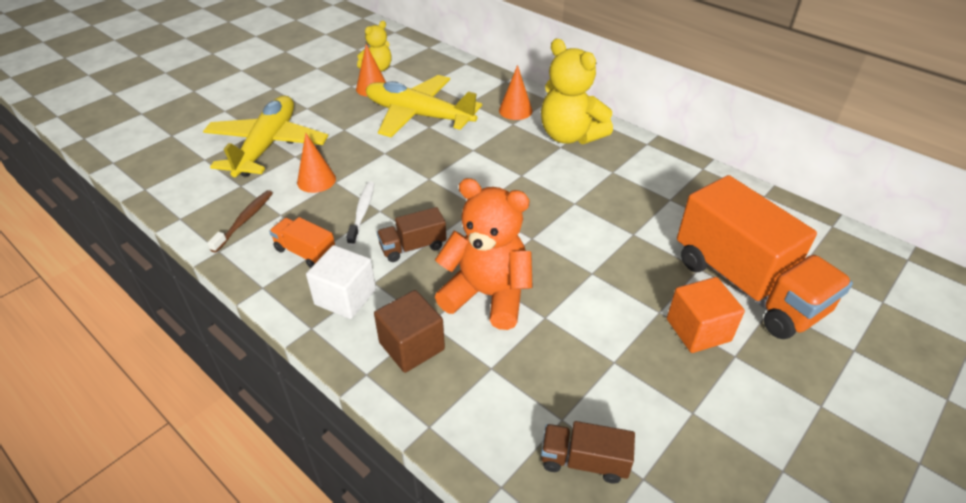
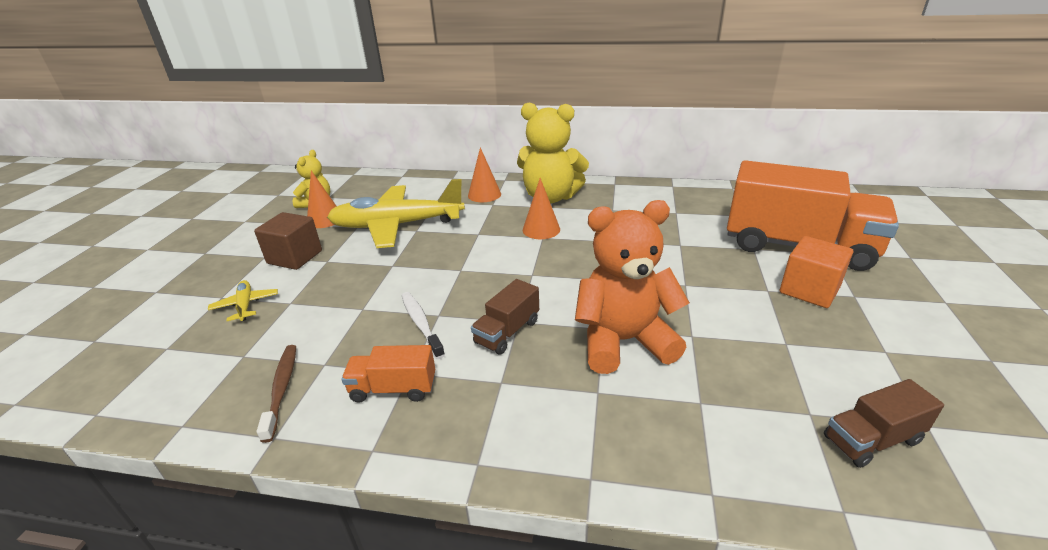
camera: 30 degrees left, 10 degrees down
yellow plane [203,96,328,177] -> yellow plane [208,280,278,321], size x0.41
orange cone [297,133,336,193] -> orange cone moved to [523,178,560,239]
white cube [306,245,376,319] -> none
brown cube [374,290,445,373] -> brown cube moved to [254,212,322,270]

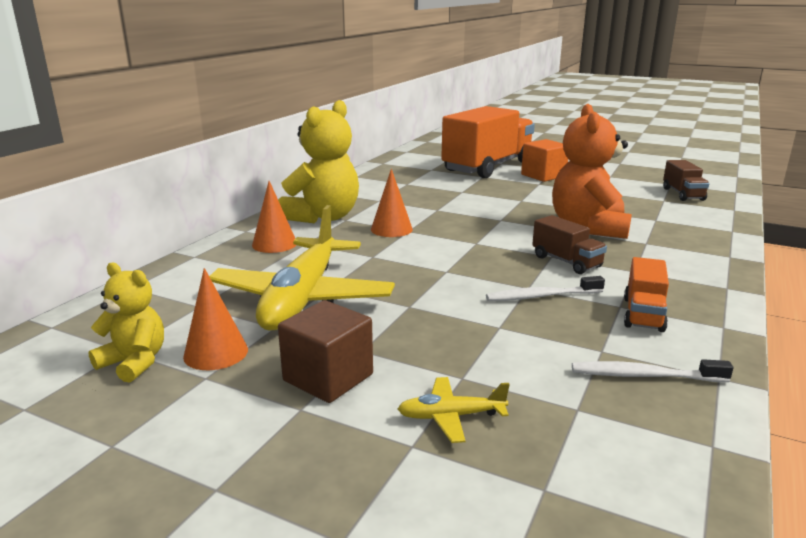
camera: 75 degrees left, 10 degrees down
brown toothbrush [257,345,296,443] -> white toothbrush [572,359,733,382]

